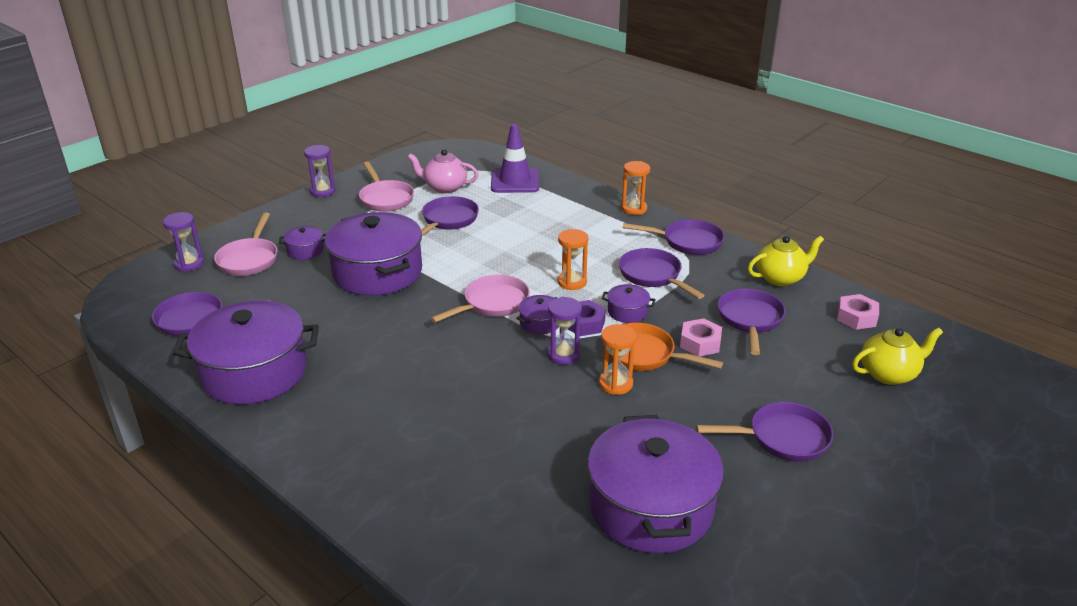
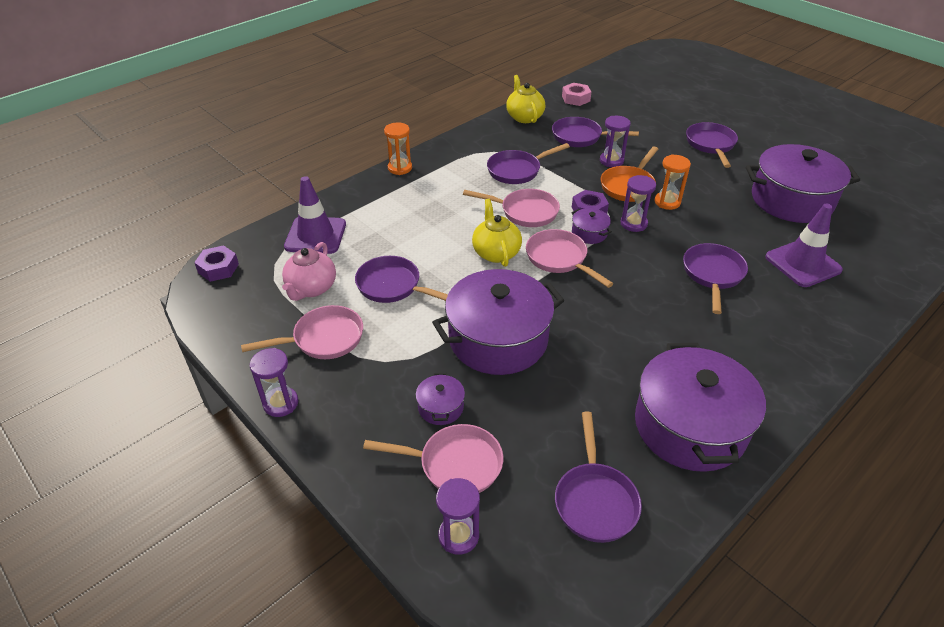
camera: 85 degrees left, 10 degrees up
orange hourglass [558,229,588,290] -> pink pan [463,189,560,227]
purple pot [602,284,656,323] -> none
purple pan [623,219,725,255] -> purple pan moved to [683,243,748,314]
pink nut [680,318,722,356] -> purple hourglass [600,116,631,167]
yellow teapot [852,327,943,385] -> yellow teapot moved to [472,199,522,267]
none -> purple nut [194,245,239,282]
none -> purple traffic cone [765,203,843,287]

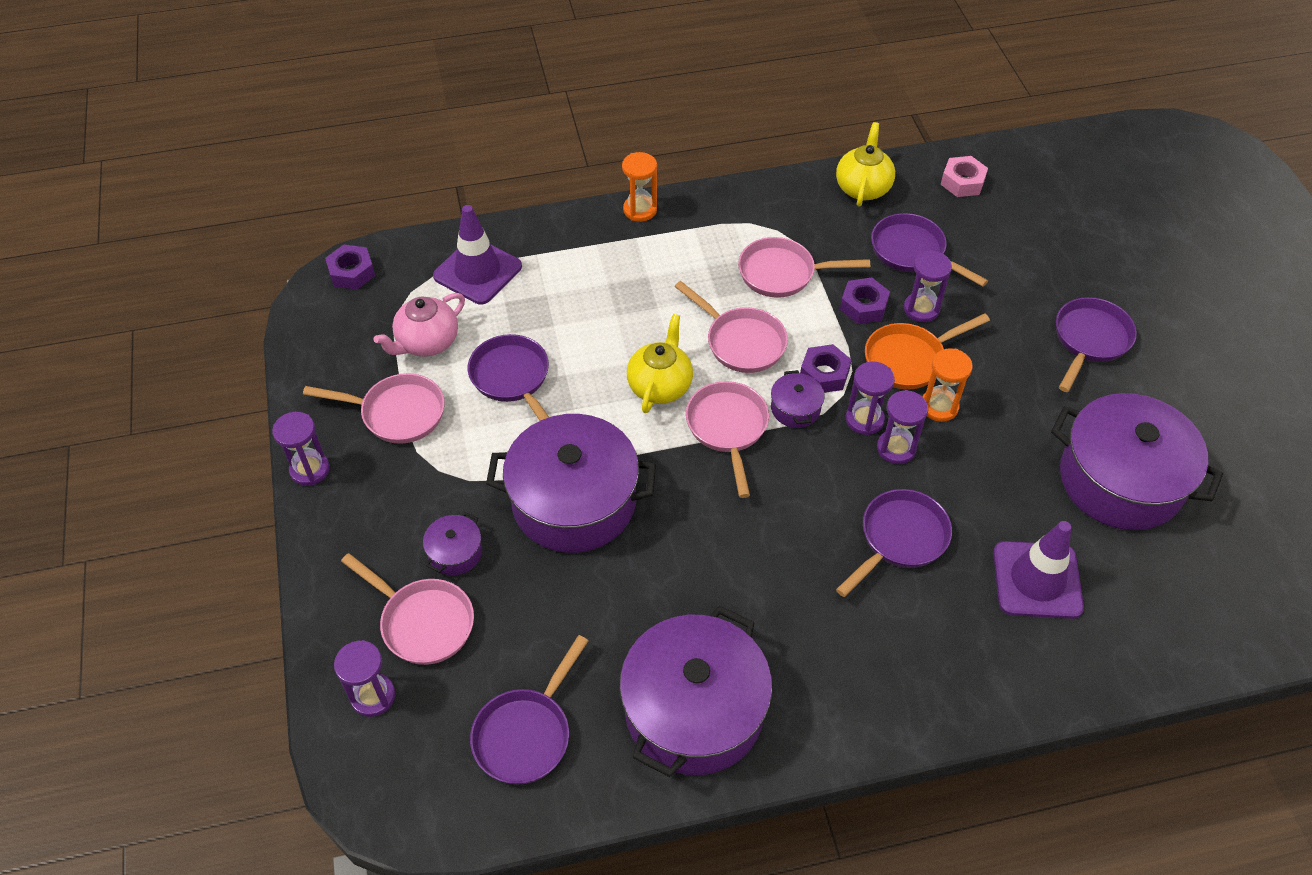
camera: 30 degrees right, 10 degrees up
purple pan [487,143,570,184] -> pink pan [738,237,870,298]
none -> purple nut [840,278,890,324]
none -> purple hourglass [877,390,928,464]

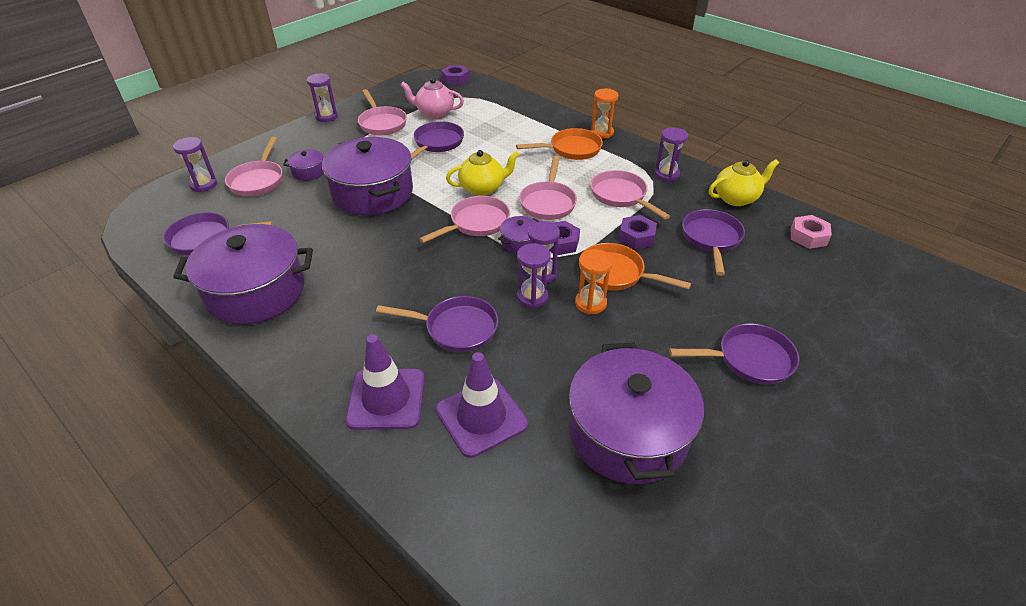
camera: 55 degrees right, 10 degrees down
purple traffic cone [433,205,522,304] -> purple traffic cone moved to [345,334,425,430]
purple hourglass [904,250,952,322] -> purple hourglass moved to [654,127,688,182]
none -> orange pan [516,128,603,160]

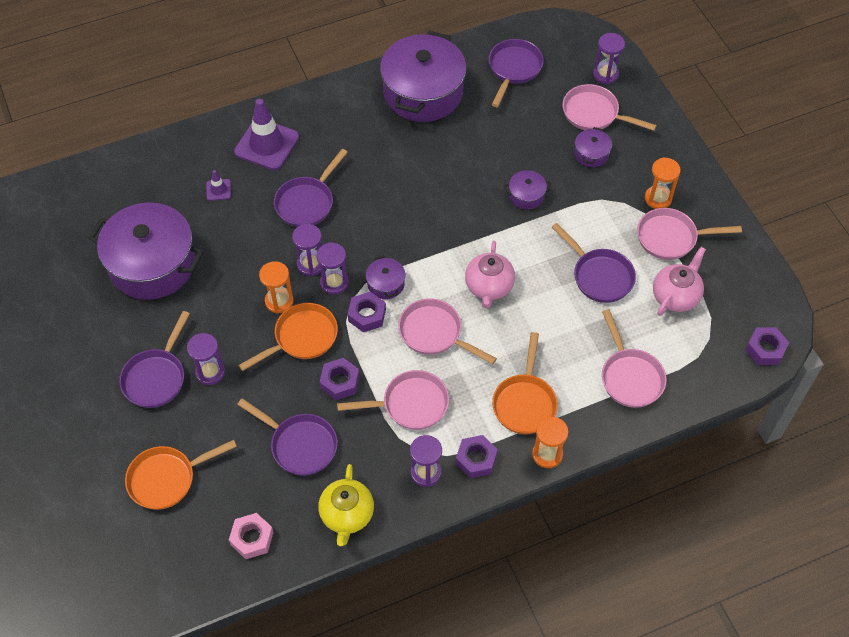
camera: 115 degrees right, 15 degrees up
purple hourglass [307,74,338,122] -> purple hourglass moved to [187,333,225,385]
purple pot [322,137,413,216] -> purple pot [504,170,552,210], size x0.42
pink pan [419,196,510,243] -> pink pan moved to [602,309,667,408]
purple traffic cone [436,352,528,458] -> purple traffic cone [206,170,231,201], size x0.46
yellow teapot [446,150,519,196] -> pink teapot [465,241,515,308]
none -> orange pan [125,440,237,510]
none -> purple nut [456,435,498,478]
none -> orange hourglass [645,157,681,209]

